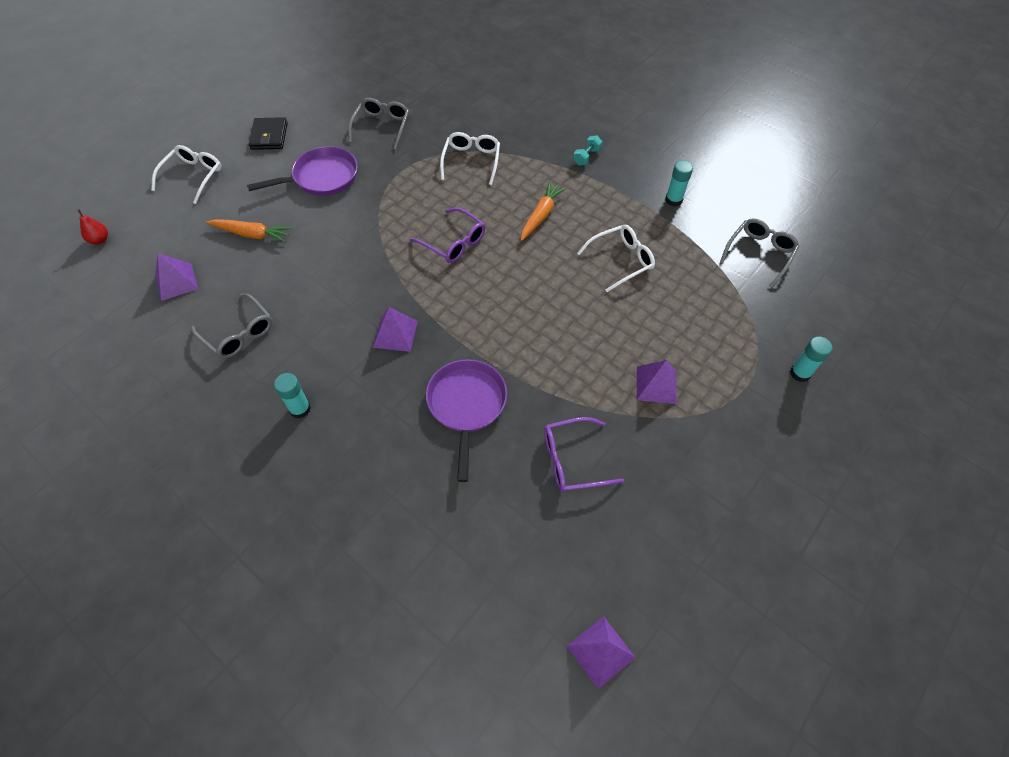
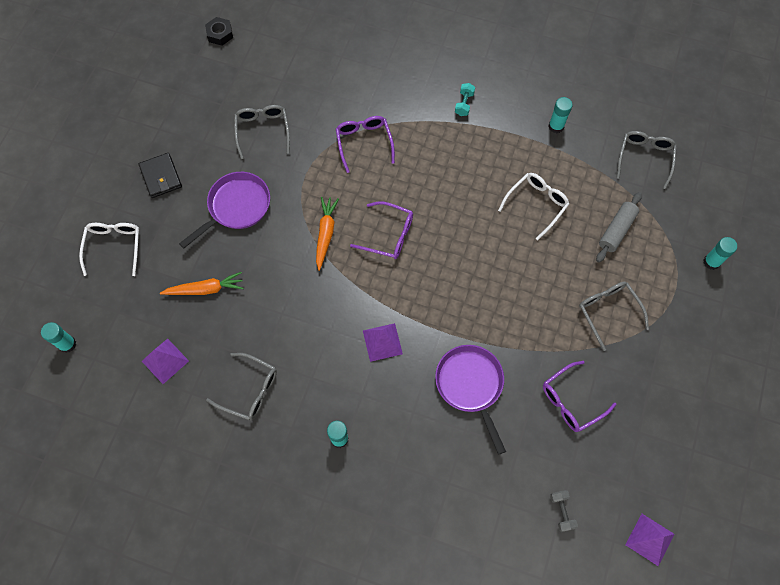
camera: 20 degrees left, 10 degrees up
red pear [77,209,108,244] -> turquoise glue stick [41,322,76,353]
white glasses [440,132,500,185] -> purple glasses [336,116,395,173]
orange carrot [521,182,566,241] -> orange carrot moved to [316,197,339,271]
purple pyramid [637,360,677,404] -> grey glasses [579,282,649,351]
none -> black nut [205,17,233,46]
none -> grey dumbbell [550,490,578,532]
none -> grey rolling pin [596,192,642,263]

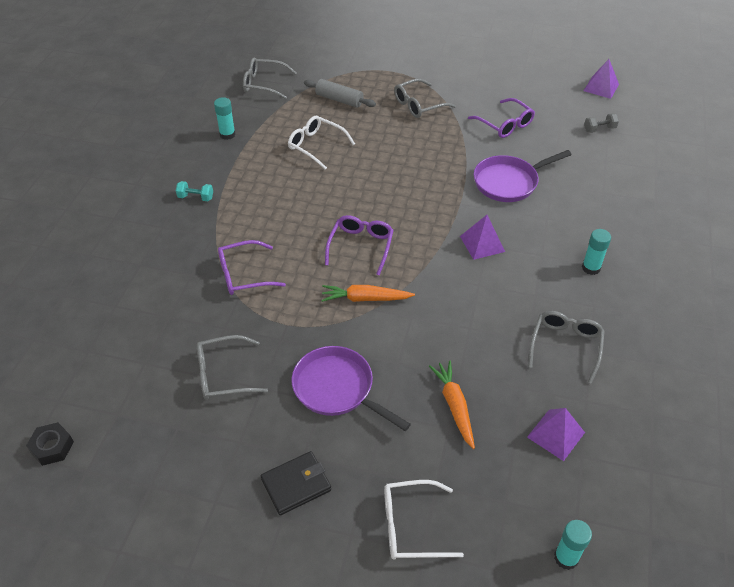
camera: 95 degrees left, 20 degrees down
turquoise glue stick [703,237,737,270] -> none

